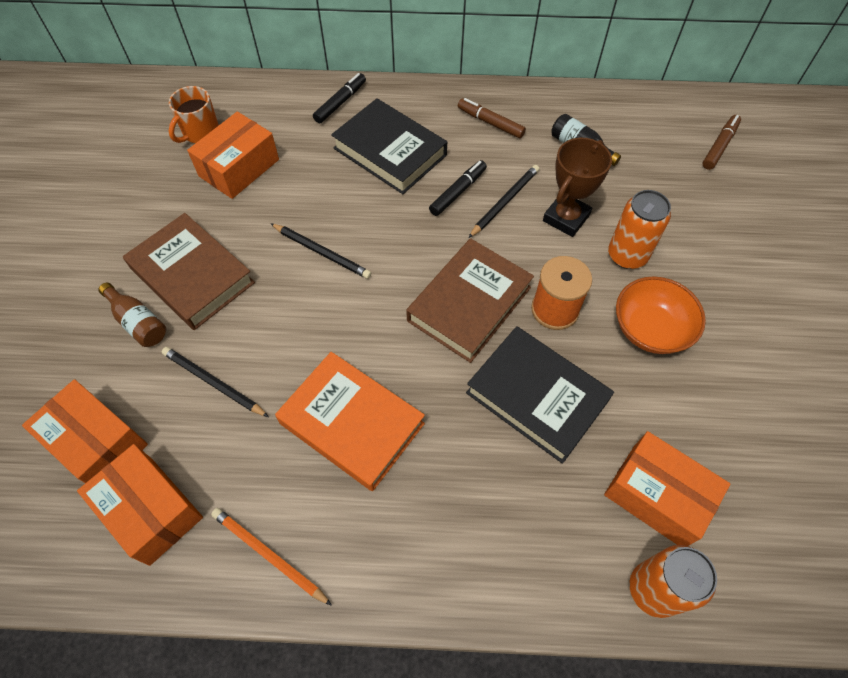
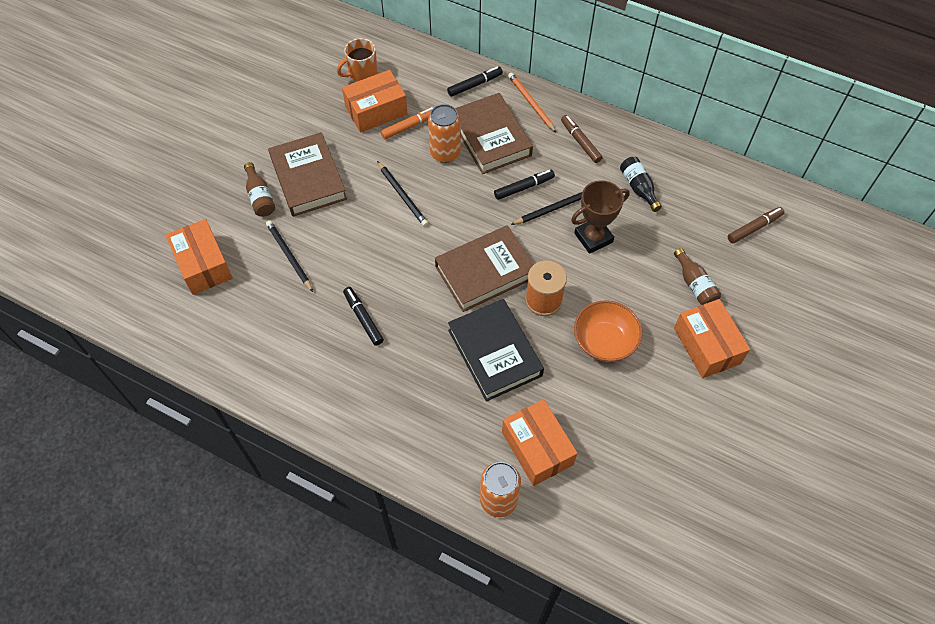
camera: 25 degrees right, 0 degrees up
orange box [77,444,203,566] -> orange box moved to [674,299,750,378]
orange pencil [211,508,332,606] -> orange pencil moved to [508,72,556,133]
orange book [275,352,425,491] -> black marker [343,287,384,346]
black book [331,98,447,194] -> brown book [455,93,533,174]
orange can [608,190,671,269] -> orange can moved to [428,104,461,163]
none -> orange marker [381,107,434,140]
none -> brown bottle [674,248,721,305]

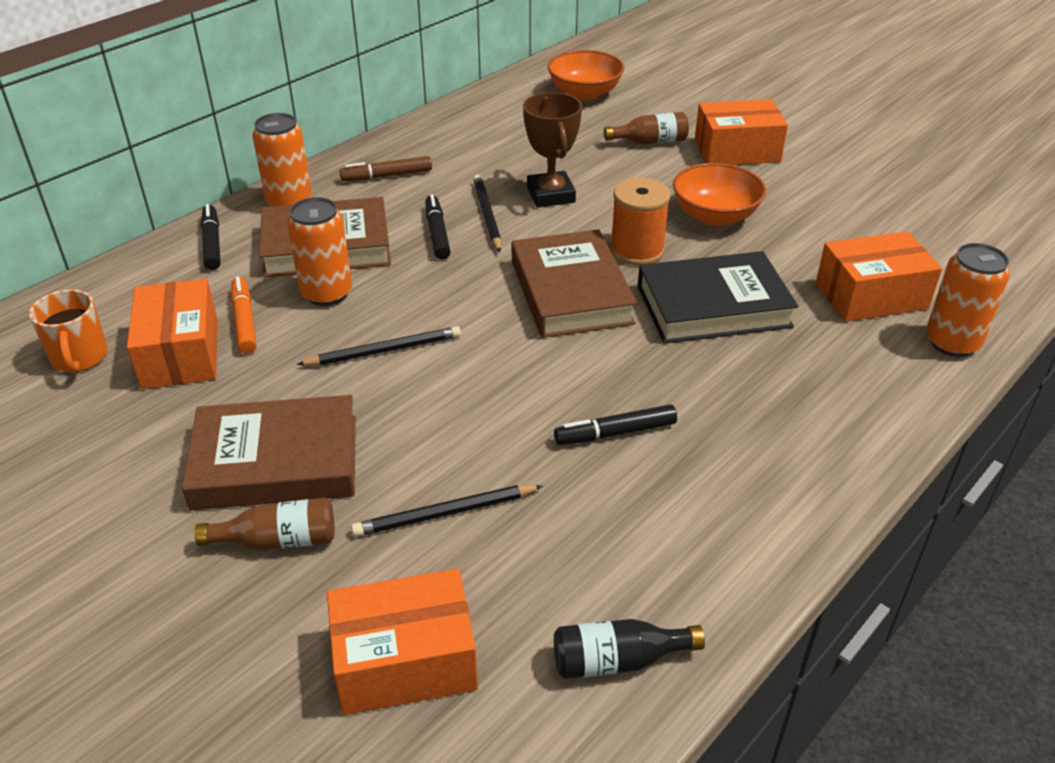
camera: 75 degrees left, 20 degrees down
orange pencil [508,72,556,133] -> orange can [252,113,312,206]
black bottle [620,157,662,212] -> black bottle moved to [554,619,705,679]
brown marker [728,207,784,244] -> orange bowl [548,50,624,100]

